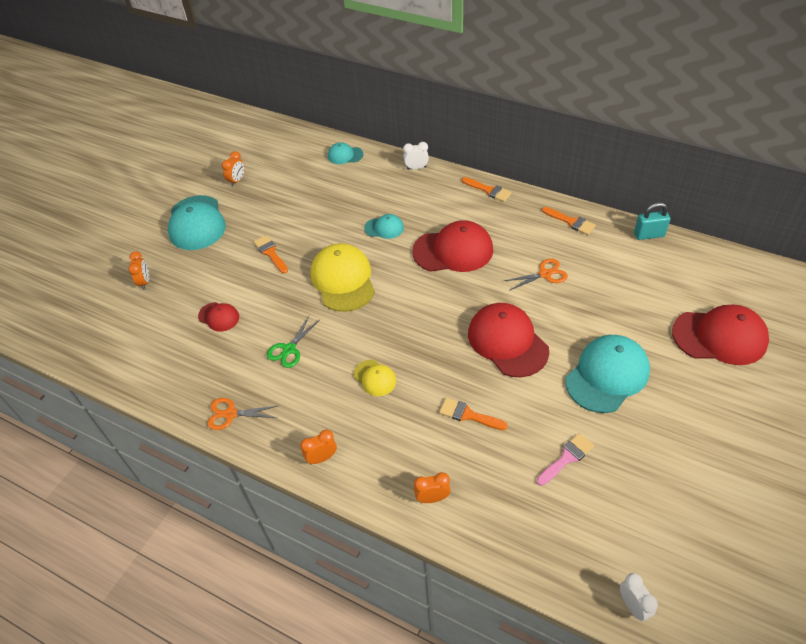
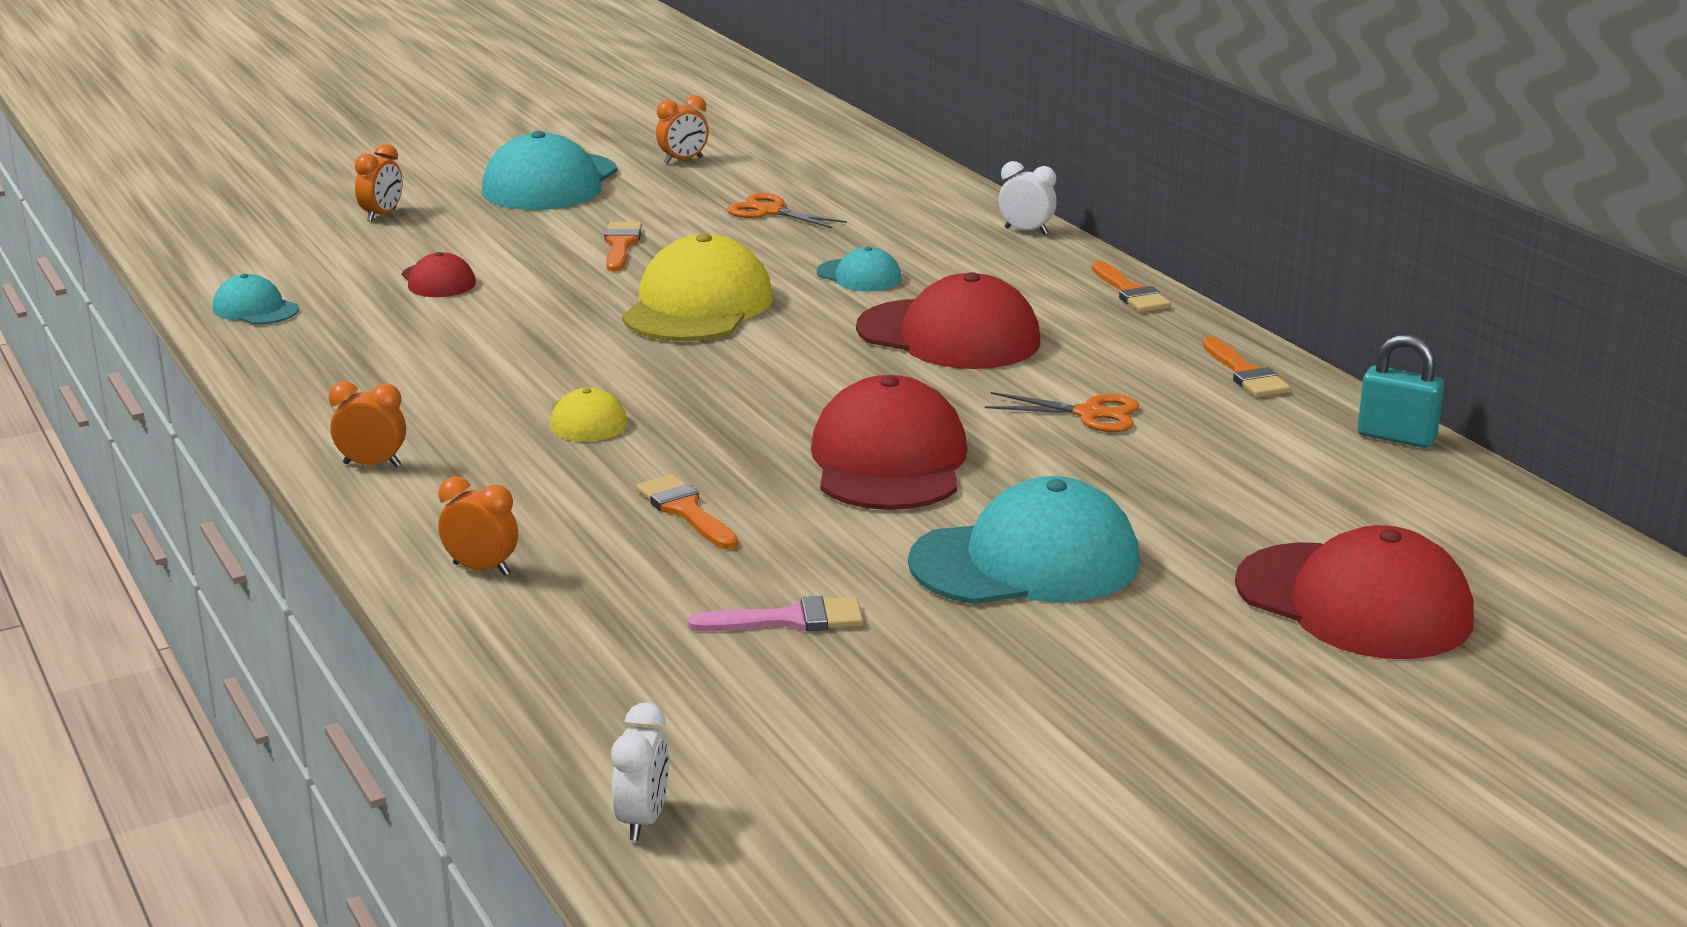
camera: 30 degrees right, 25 degrees down
orange scissors [207,398,277,430] -> orange scissors moved to [727,193,847,229]
green scissors [267,316,319,368] -> none
turquoise cap [328,142,363,164] -> turquoise cap moved to [213,274,299,325]

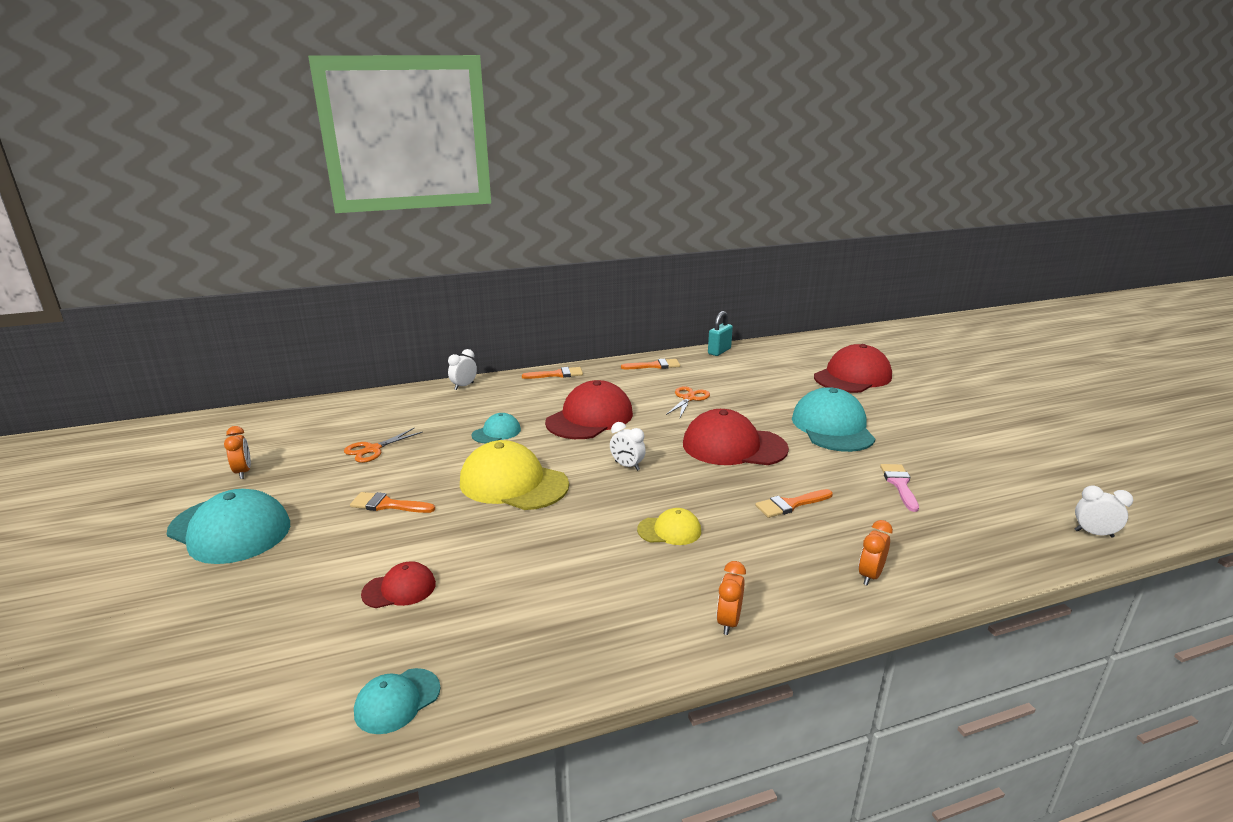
camera: 80 degrees left, 0 degrees up
orange clock [355,144,403,222] -> none
none -> white clock [610,422,646,471]

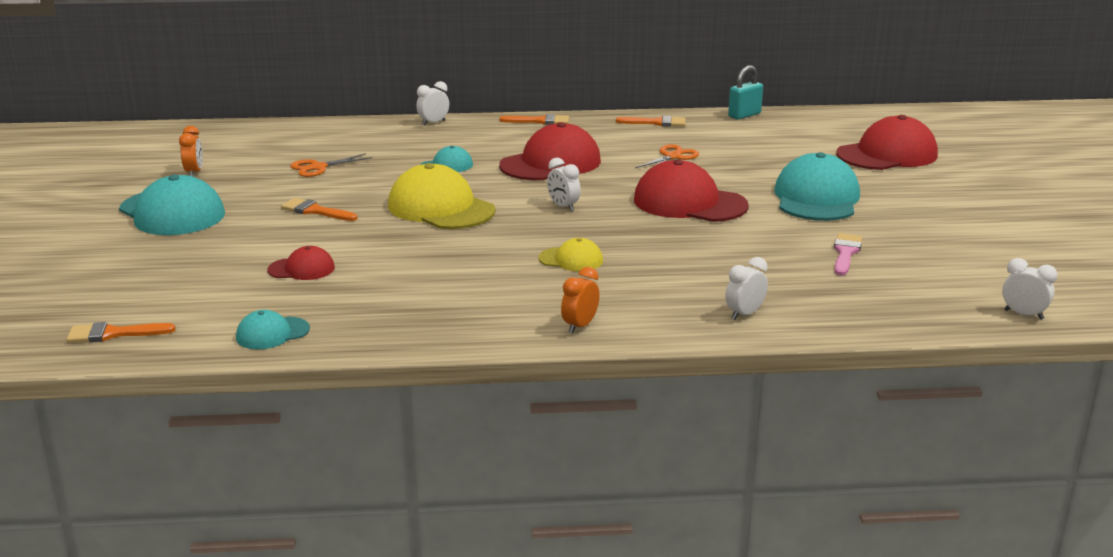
camera: 15 degrees right, 0 degrees up
orange brush [755,489,833,518] -> orange brush moved to [66,322,176,343]
orange clock [858,520,893,586] -> white clock [725,257,768,320]

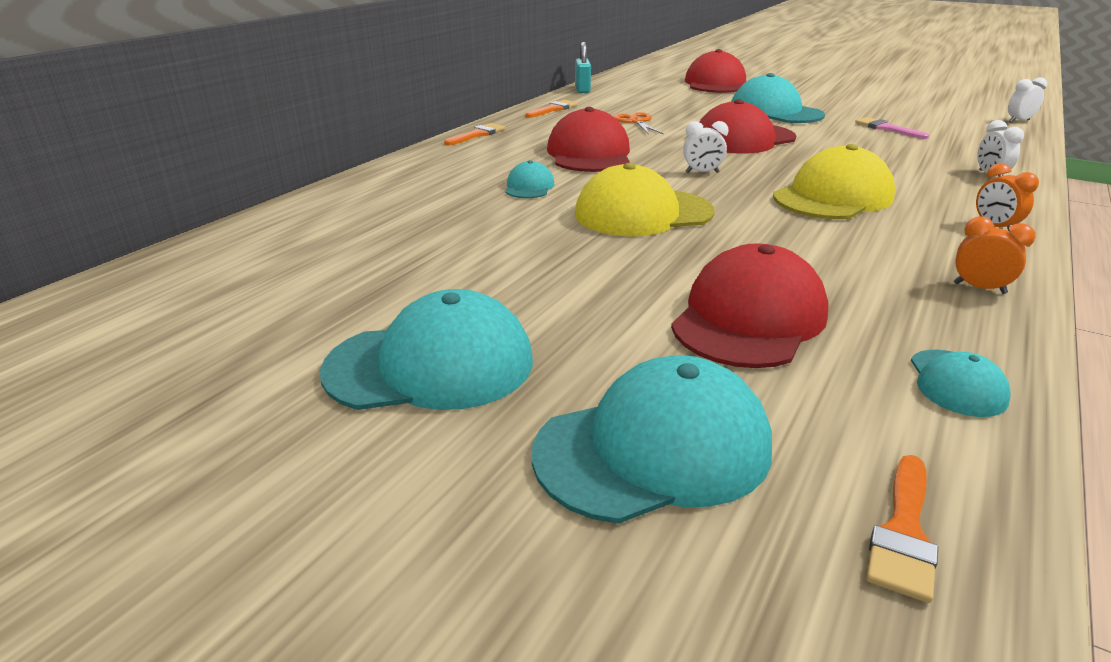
camera: 55 degrees left, 5 degrees up
orange clock [179,126,202,177] -> orange clock moved to [953,216,1036,294]
red cap [267,246,335,280] -> red cap [671,243,829,368], size x1.97
orange brush [281,198,357,221] -> none
orange scissors [290,153,372,177] -> none
white clock [416,81,449,126] -> none
yellow cap [538,238,603,271] -> yellow cap [773,144,895,219], size x1.97
none -> turquoise cap [532,355,772,524]

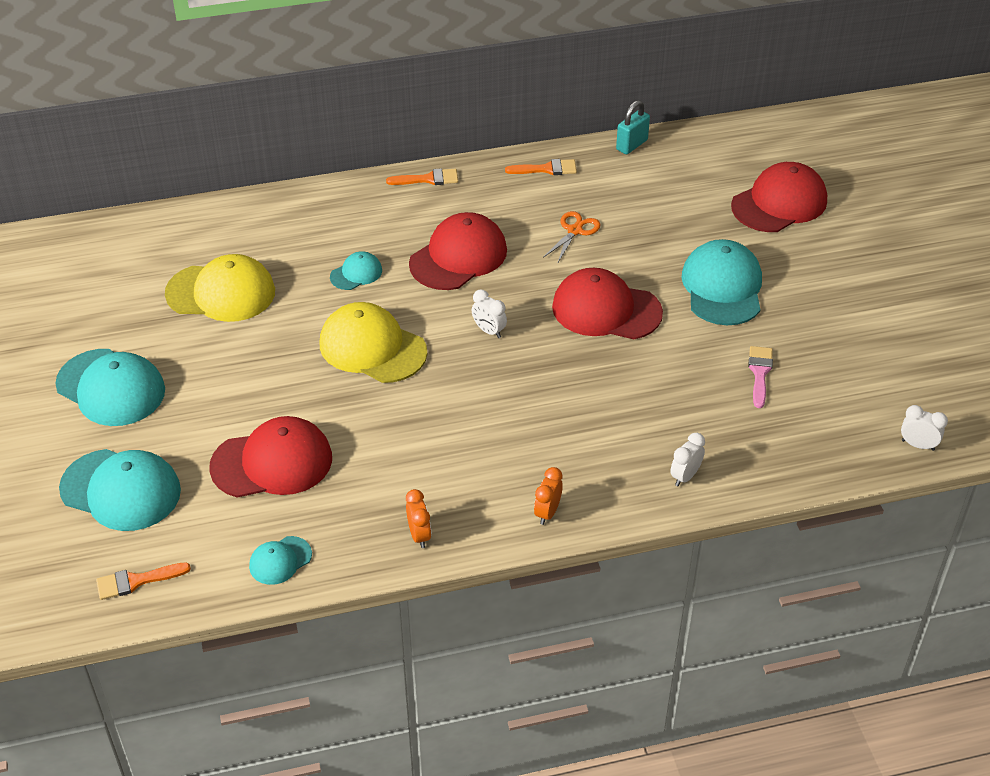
camera: 45 degrees right, 15 degrees up
yellow cap [773,144,895,219] -> yellow cap moved to [165,254,275,322]

